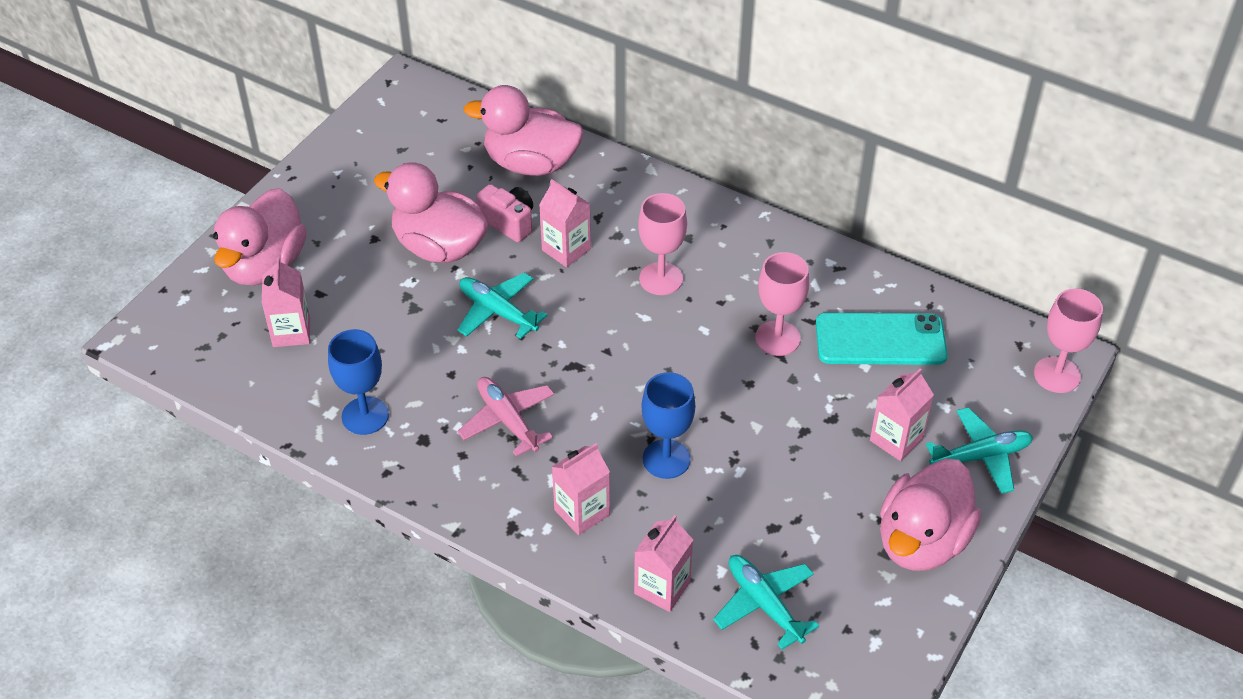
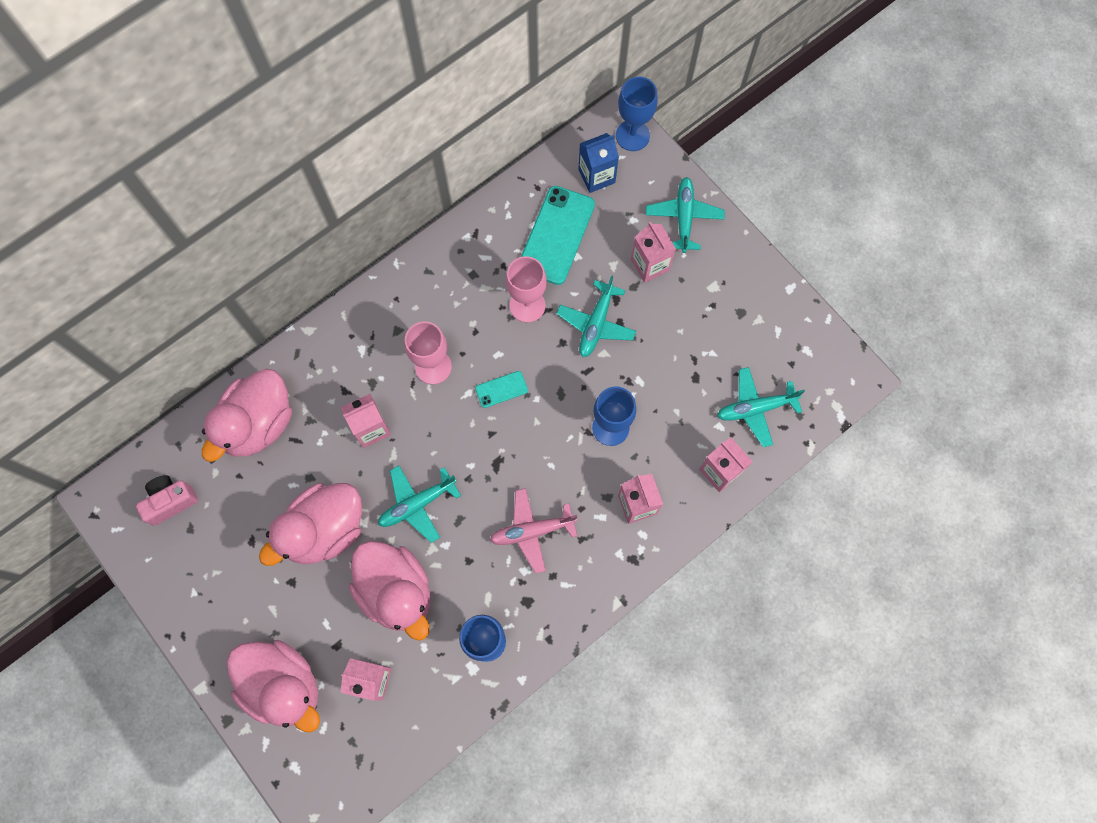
camera: 70 degrees left, 25 degrees up
pink camera [476,184,533,242] -> pink camera moved to [136,475,198,526]
pink duck [880,458,982,571] -> pink duck moved to [349,541,430,641]
pink goblet [1034,288,1103,393] -> blue goblet [616,77,658,151]
none -> turquoise phone [475,371,528,408]
none -> turquoise plane [556,275,636,357]
none -> blue carton [578,133,619,193]

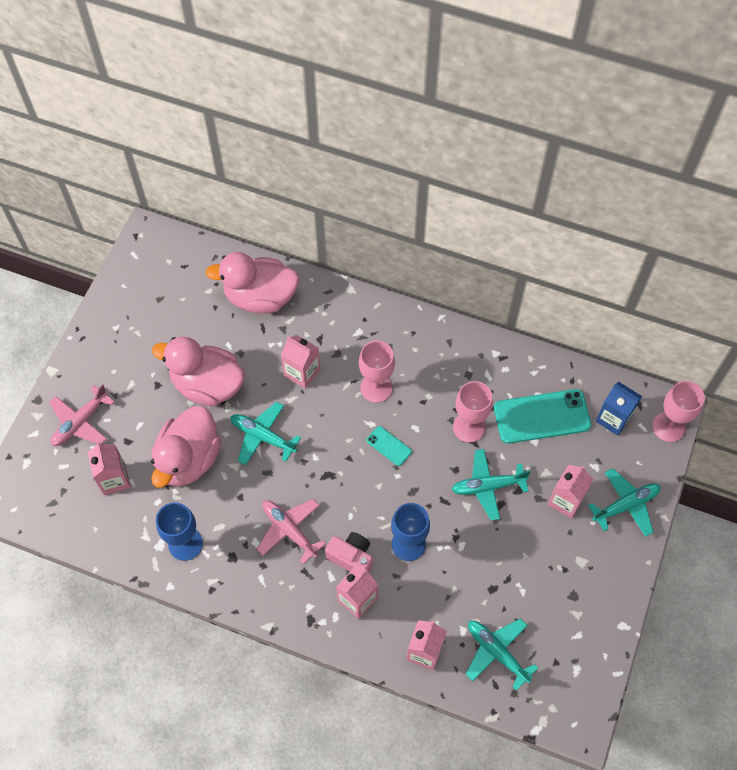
camera: 60 degrees right, 10 degrees down
pink camera [136,475,198,526] -> pink camera moved to [325,532,373,573]
pink duck [227,640,320,732] -> pink plane [49,384,114,446]
blue goblet [616,77,658,151] -> pink goblet [653,381,705,442]

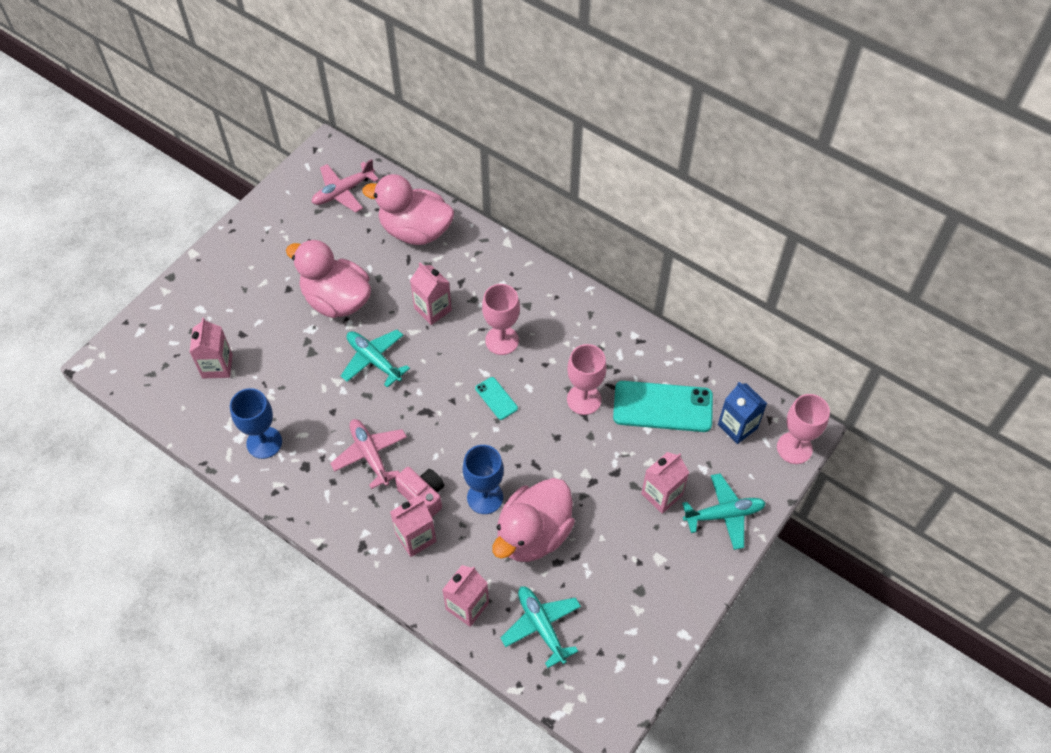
camera: 15 degrees right, 5 degrees down
pink plane [49,384,114,446] -> pink plane moved to [311,159,379,213]
pink duck [151,406,221,488] -> pink duck moved to [492,478,575,562]
turquoise plane [451,449,530,520] -> none

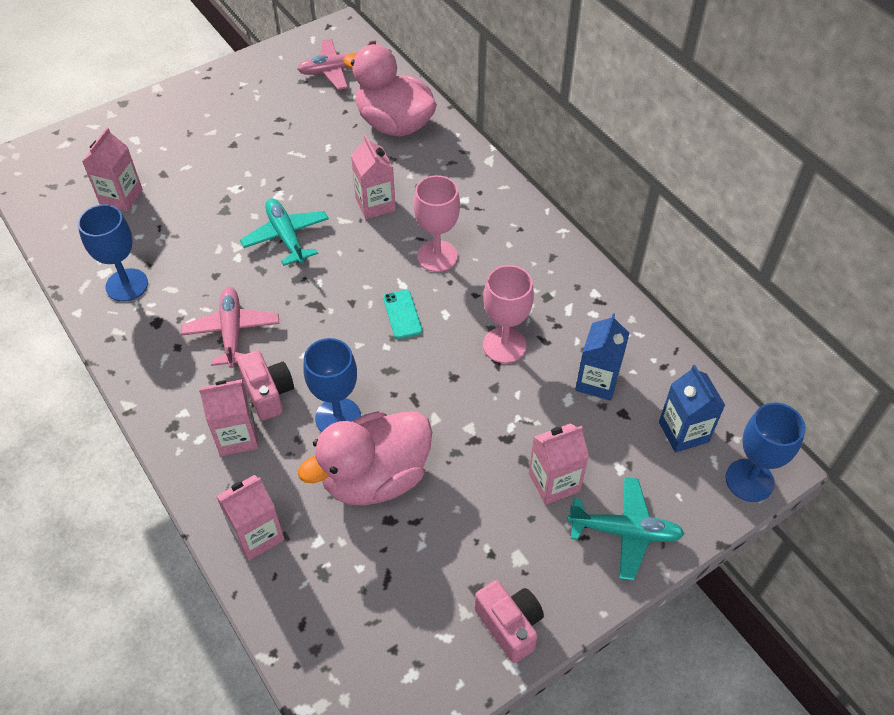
camera: 20 degrees right, 5 degrees down
pink duck [286,239,371,318] -> none
turquoise plane [501,586,581,668] -> none
turquoise phone [613,381,713,432] -> blue carton [575,313,629,401]
pink goblet [777,394,830,464] -> blue goblet [725,402,806,502]
none -> pink camera [475,580,544,663]

